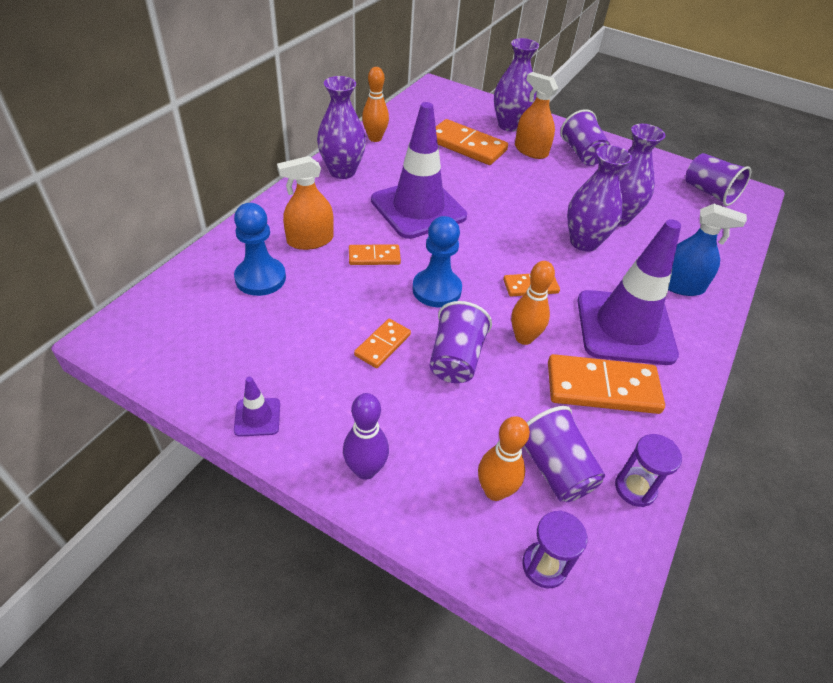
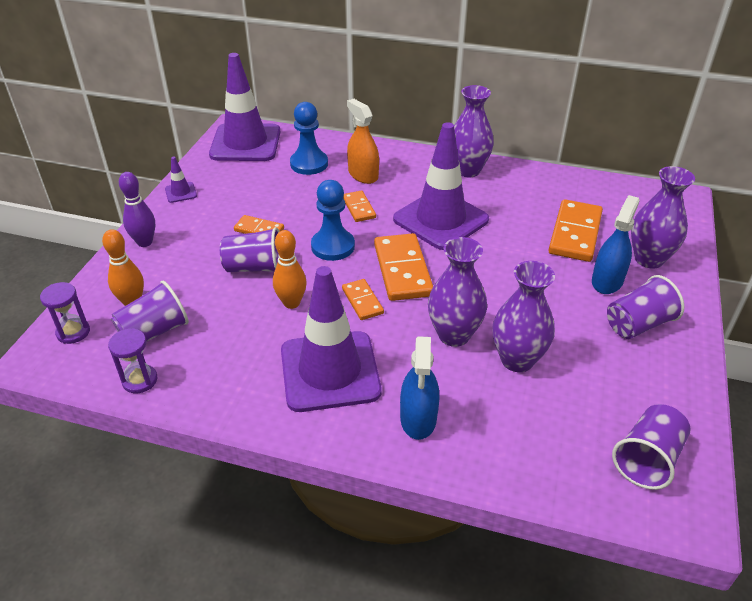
camera: 80 degrees right, 5 degrees down
orange bowling pin [362,67,389,142] -> none
orange spray bottle [515,72,558,159] -> blue spray bottle [592,195,640,294]
orange domino [548,354,665,414] -> orange domino moved to [374,233,433,301]
none -> purple traffic cone [209,53,281,161]

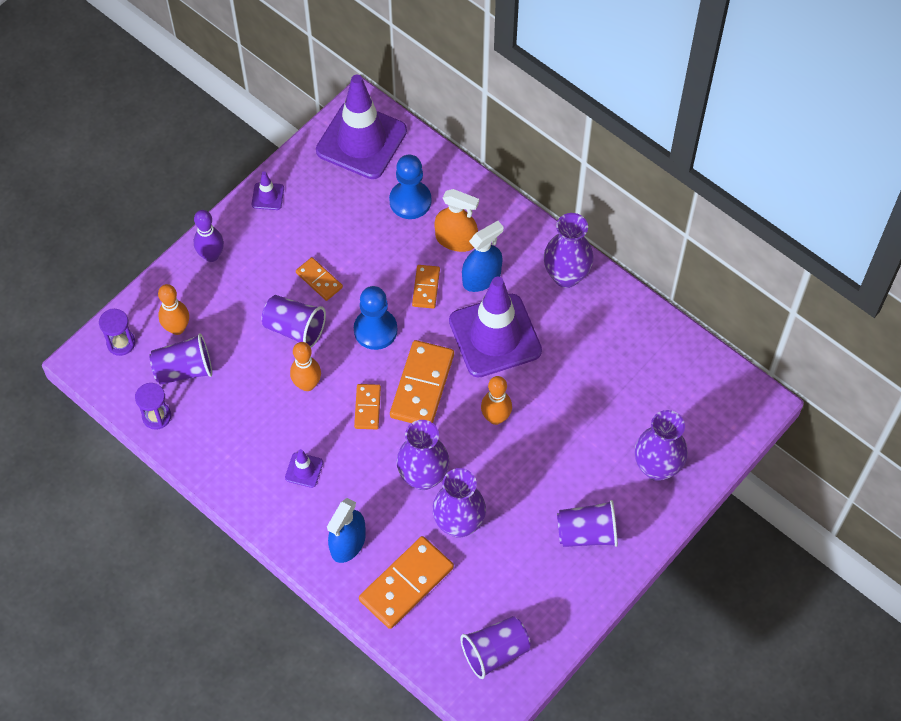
camera: 25 degrees right, 20 degrees up
purple traffic cone [281,266,381,412] -> purple traffic cone [285,449,323,488], size x0.40
orange spray bottle [347,99,379,184] -> orange spray bottle turned 120 degrees clockwise [434,189,479,252]
orange domino [549,199,603,262] -> orange domino moved to [359,536,454,629]
blue spray bottle [592,195,640,294] -> blue spray bottle moved to [462,221,504,292]
none -> orange bowling pin [481,376,512,425]

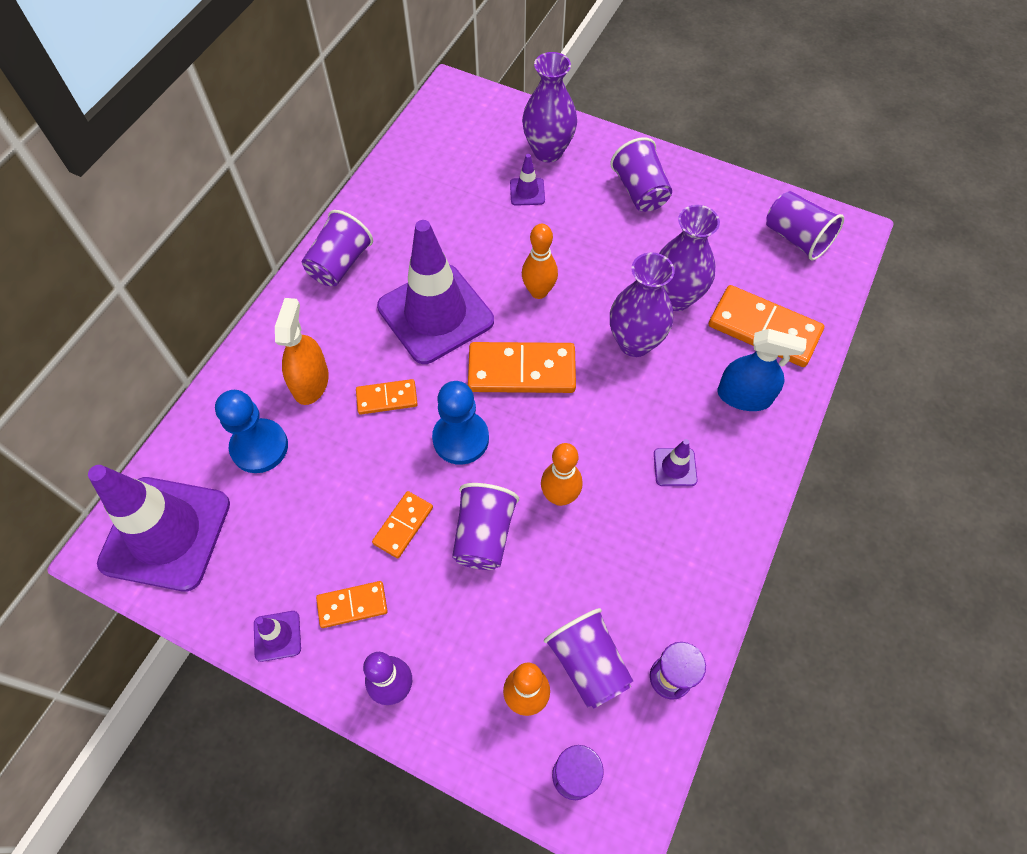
camera: 105 degrees left, 0 degrees up
orange domino [354,384,381,429] -> orange domino moved to [316,581,388,628]
blue spray bottle [462,221,504,292] -> none
purple vase [544,213,594,288] -> purple cup [302,210,373,286]
none -> purple traffic cone [510,154,545,206]

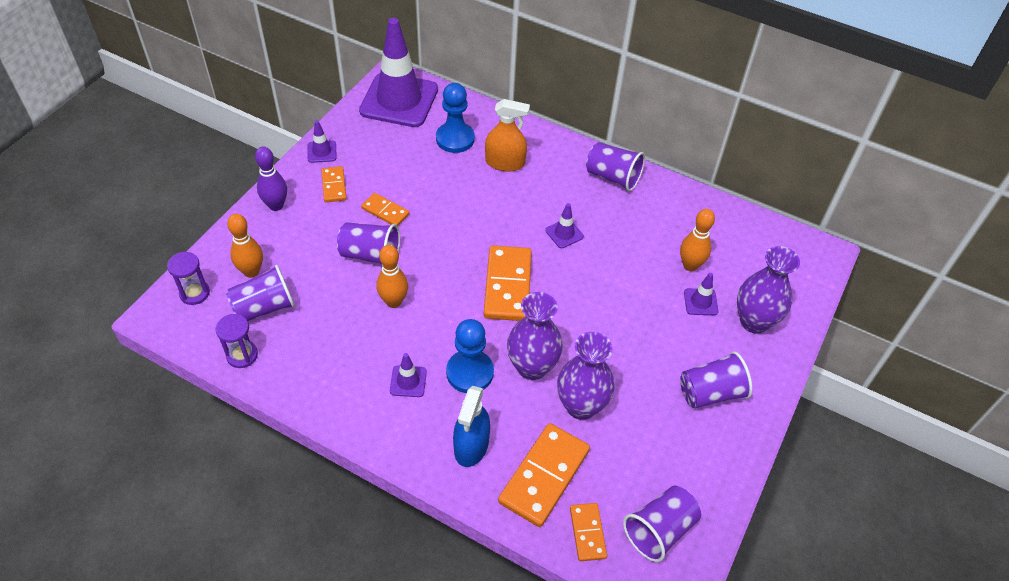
camera: 90 degrees right, 10 degrees down
orange domino [356,379,418,414] -> orange domino moved to [570,503,607,561]
purple traffic cone [377,220,494,364] -> purple traffic cone [545,203,584,248], size x0.40
blue pawn [432,381,489,465] -> blue pawn moved to [446,319,494,393]
orange bowling pin [522,224,558,299] -> orange bowling pin moved to [680,209,715,271]

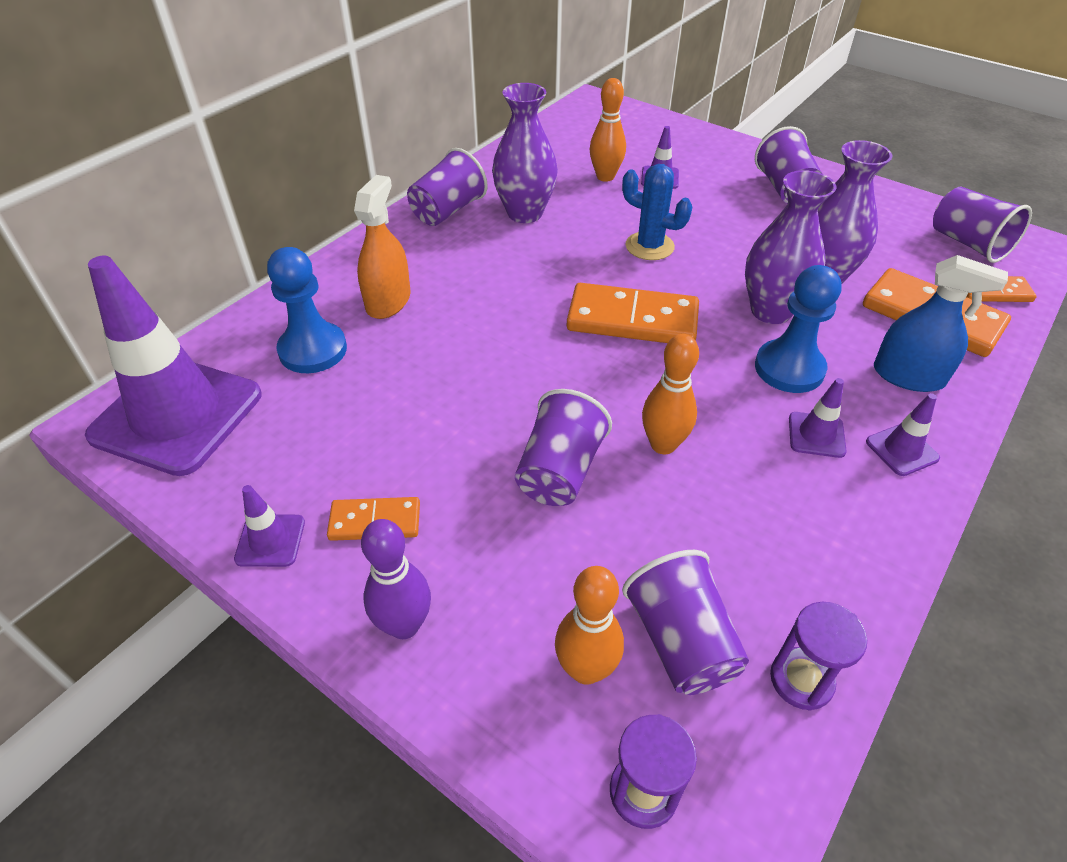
camera: 80 degrees left, 5 degrees down
orange domino [361,193,410,226] -> none
purple traffic cone [545,203,584,248] -> purple traffic cone moved to [866,393,940,476]
purple vase [737,246,800,334] -> purple vase moved to [492,83,558,223]
none -> blue cactus [622,164,692,260]

